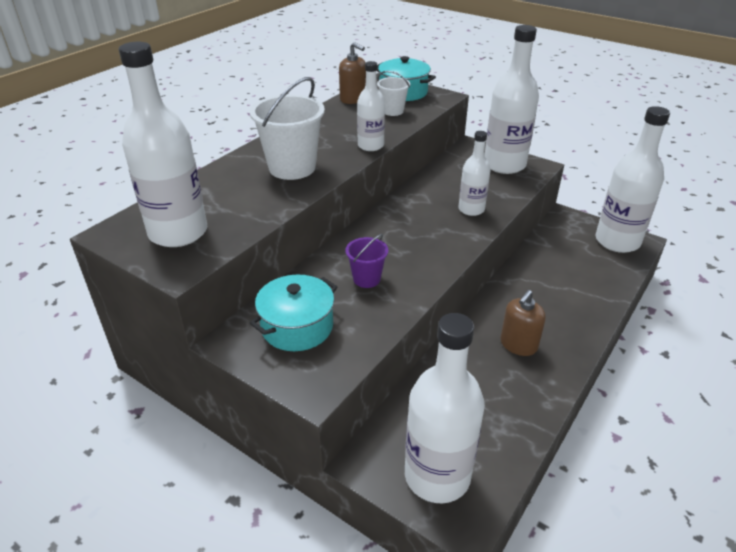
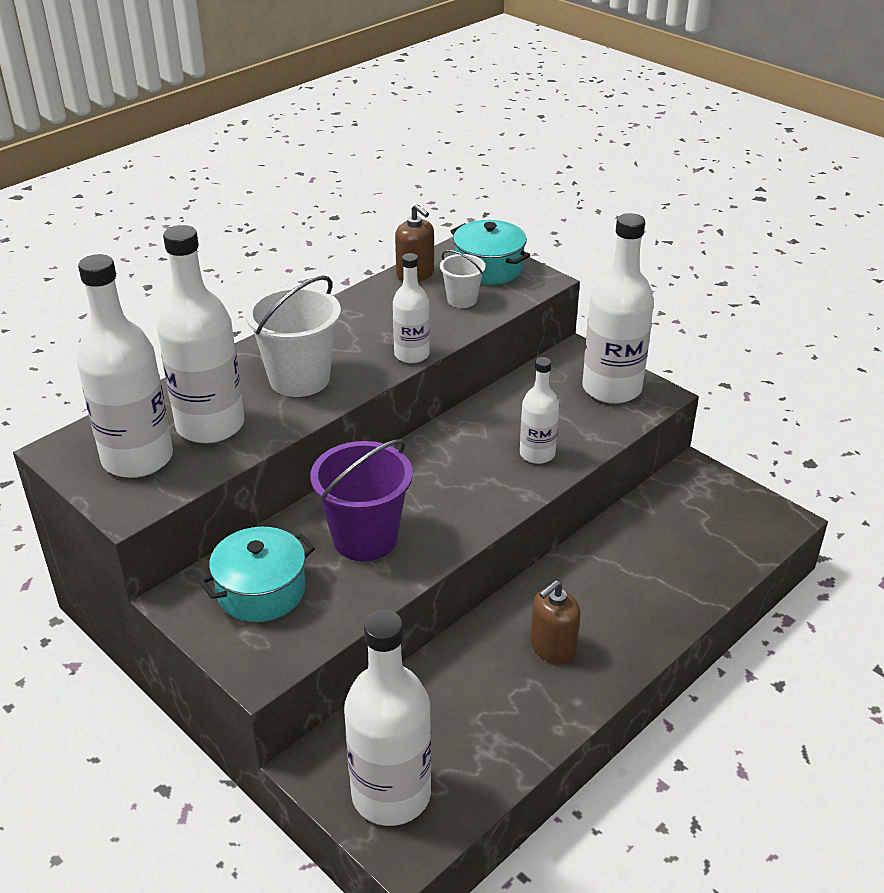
camera: 10 degrees right, 0 degrees up
purple bucket [345,234,388,288] -> purple bucket [310,439,413,561], size x1.84
white bottle [596,106,670,253] -> white bottle moved to [157,225,244,443]

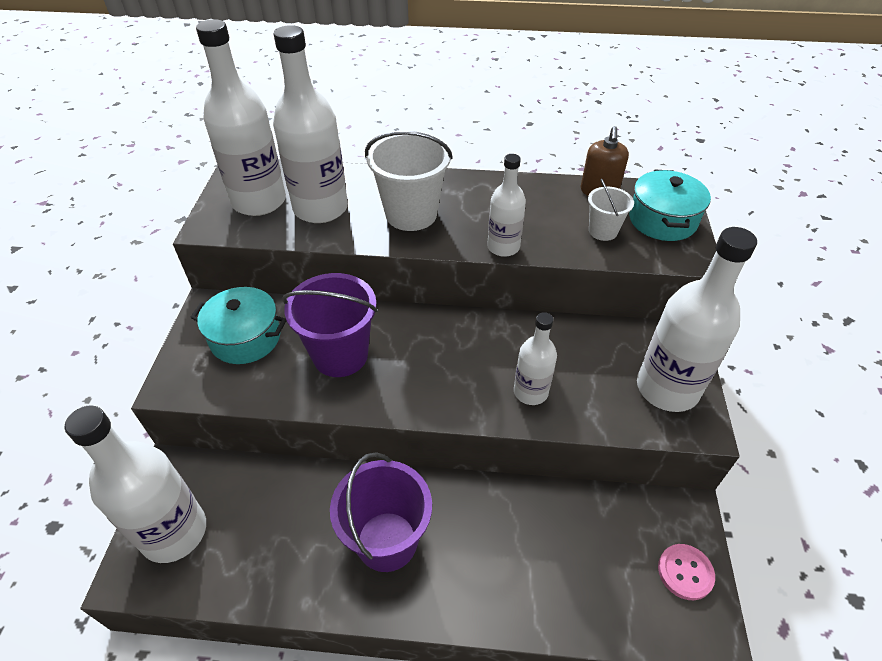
camera: 50 degrees right, 10 degrees up
brown soap dispenser [530,580,581,664] -> purple bucket [330,452,432,572]
none -> pink button [658,544,715,600]

